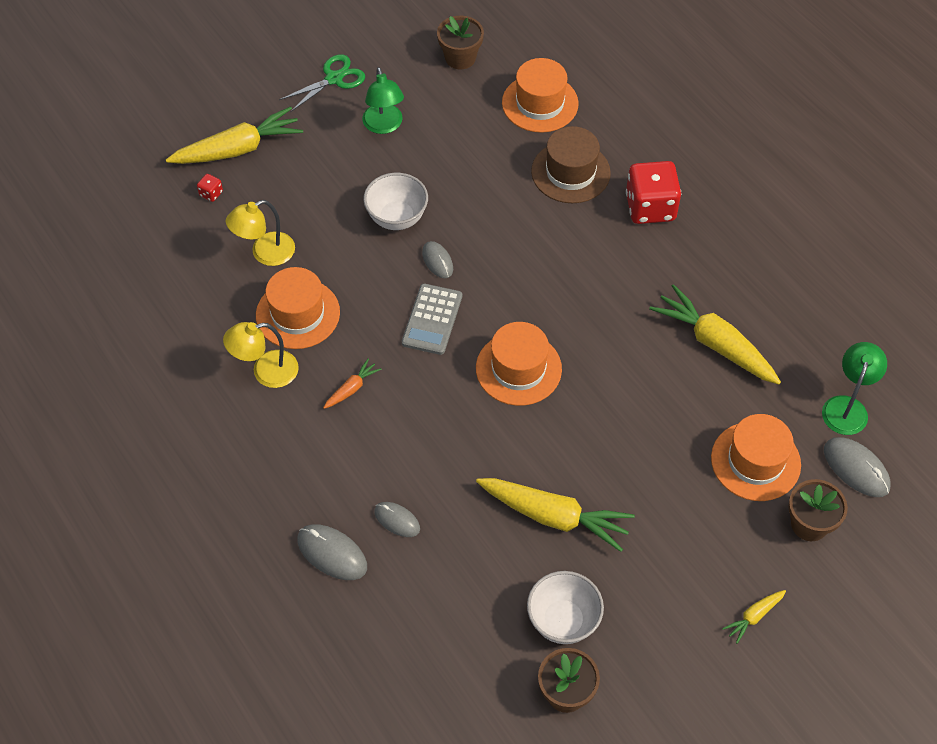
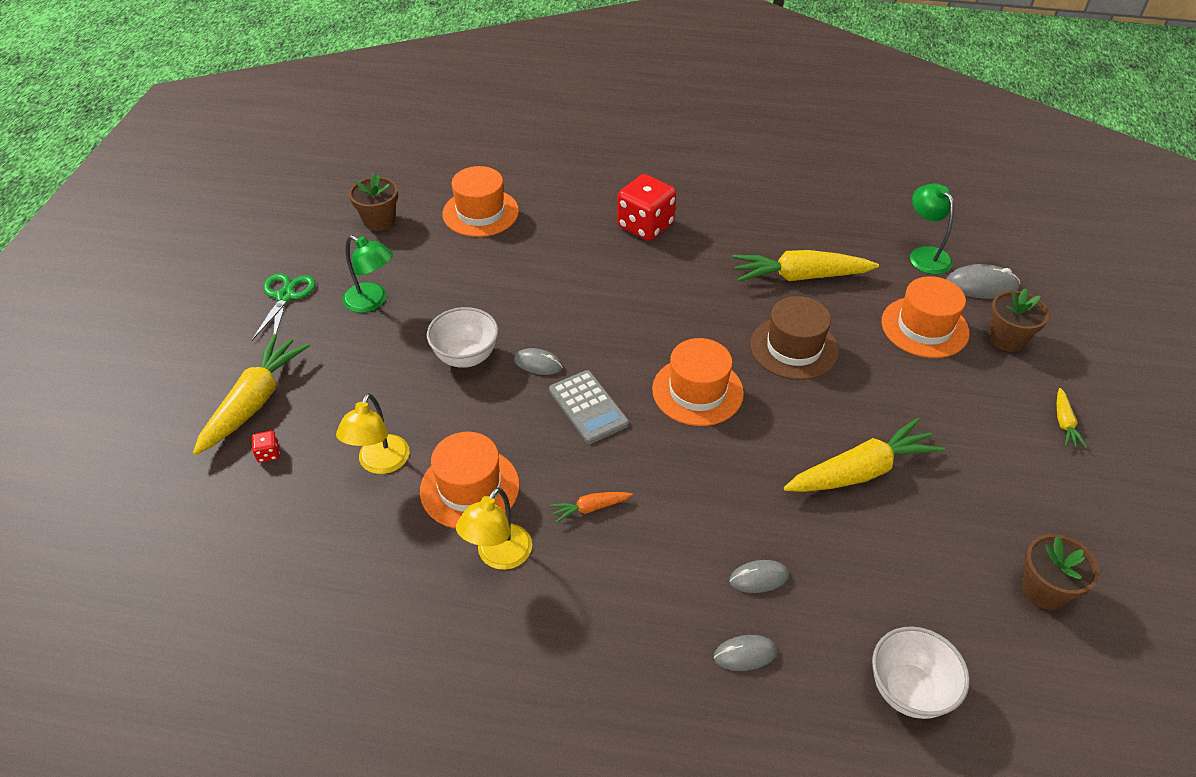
camera: 45 degrees left, 10 degrees down
grey mouse [297,524,367,580] -> grey mouse [714,635,777,671], size x0.65
orange carrot [323,358,381,409] -> orange carrot turned 105 degrees counterclockwise [550,492,633,523]
white bowl [527,571,604,644] -> white bowl moved to [872,626,970,719]
brown hat [531,126,611,203] -> brown hat moved to [750,296,839,380]

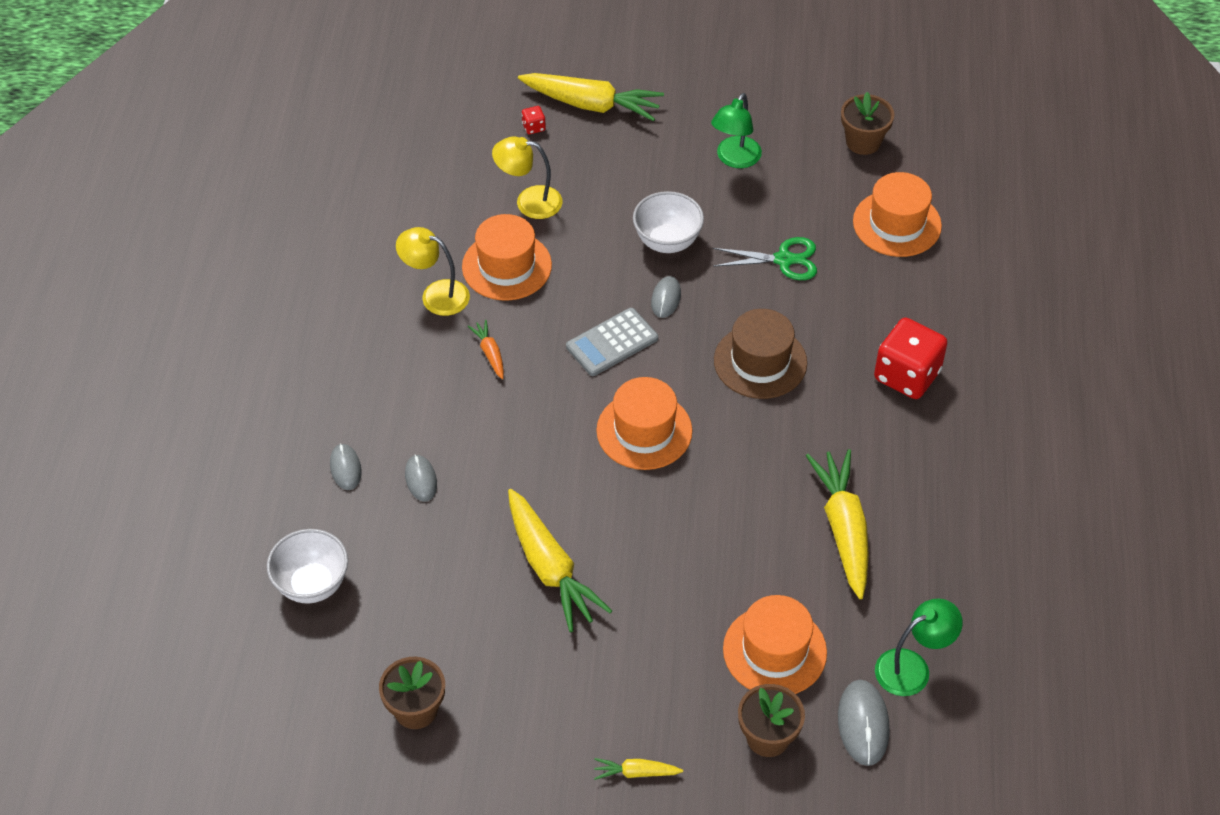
camera: 85 degrees right, 5 degrees up
green scissors [252,273,315,340] -> green scissors moved to [713,237,817,280]
brown hat [750,296,839,380] -> brown hat moved to [714,309,807,399]

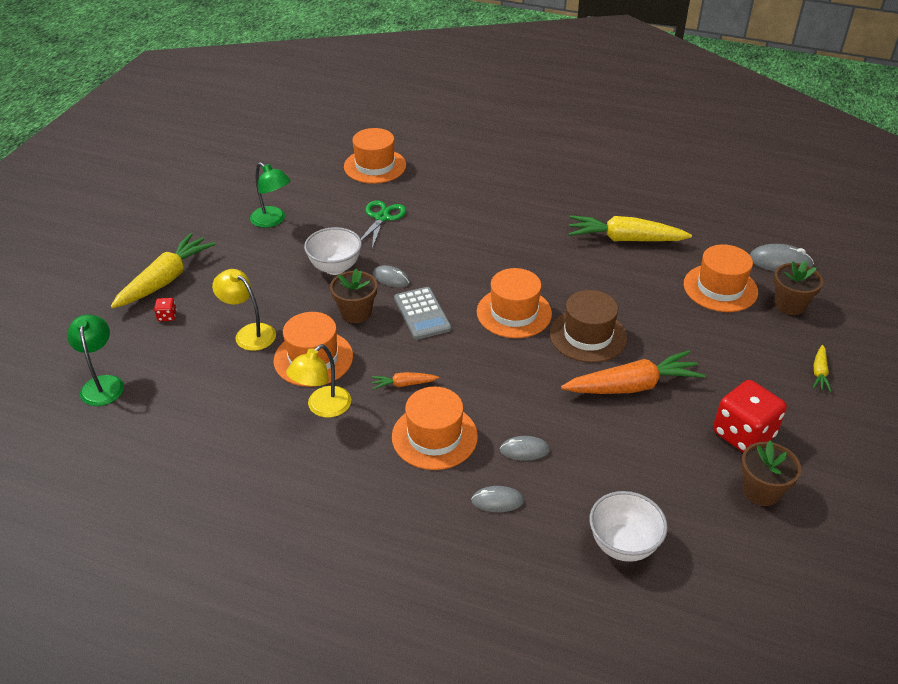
camera: 75 degrees left, 10 degrees down
yellow lamp [492,136,562,219] -> yellow lamp turned 105 degrees clockwise [212,269,276,351]
yellow carrot [508,489,612,632] -> orange carrot [561,350,705,394]
brown hat [714,309,807,399] -> brown hat moved to [550,290,627,363]
brown flower pot [841,92,894,155] -> brown flower pot moved to [330,268,377,323]
red dice [874,318,948,399] -> red dice moved to [713,380,787,452]
green lamp [875,598,963,696] -> green lamp moved to [67,314,124,406]
none -> orange hat [392,386,478,470]

